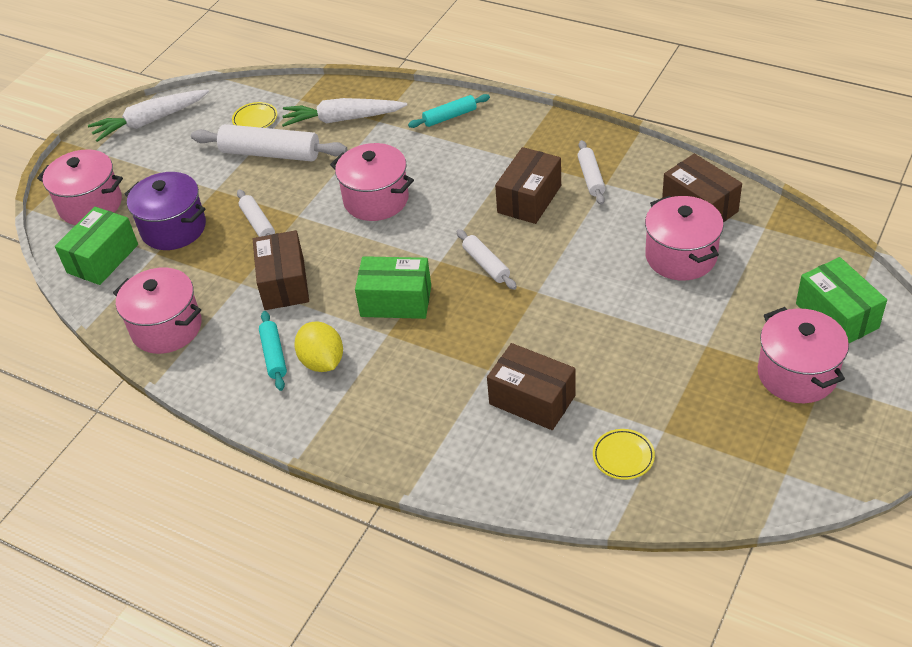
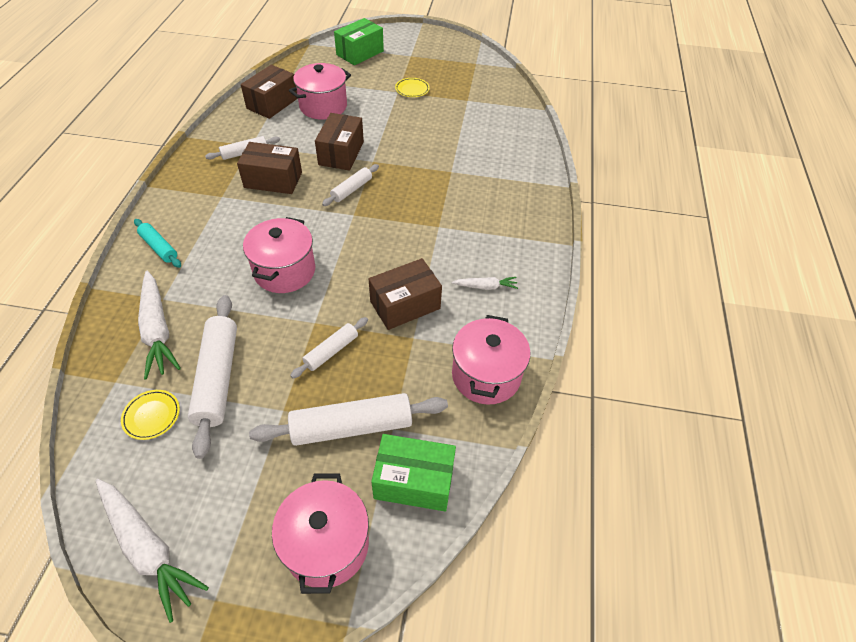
camera: 115 degrees left, 5 degrees up
purple pot [125,172,206,250] -> white rolling pin [249,393,448,446]
turquoise rolling pin [259,311,287,391] -> white carrot [451,277,518,290]
yellow lemon [294,321,343,372] -> none
green box [355,256,431,319] -> none
brown box [487,343,576,430] -> brown box moved to [315,113,364,171]
yellow plate [593,429,655,480] -> yellow plate moved to [395,78,430,97]
pink pot [758,307,849,403] -> none

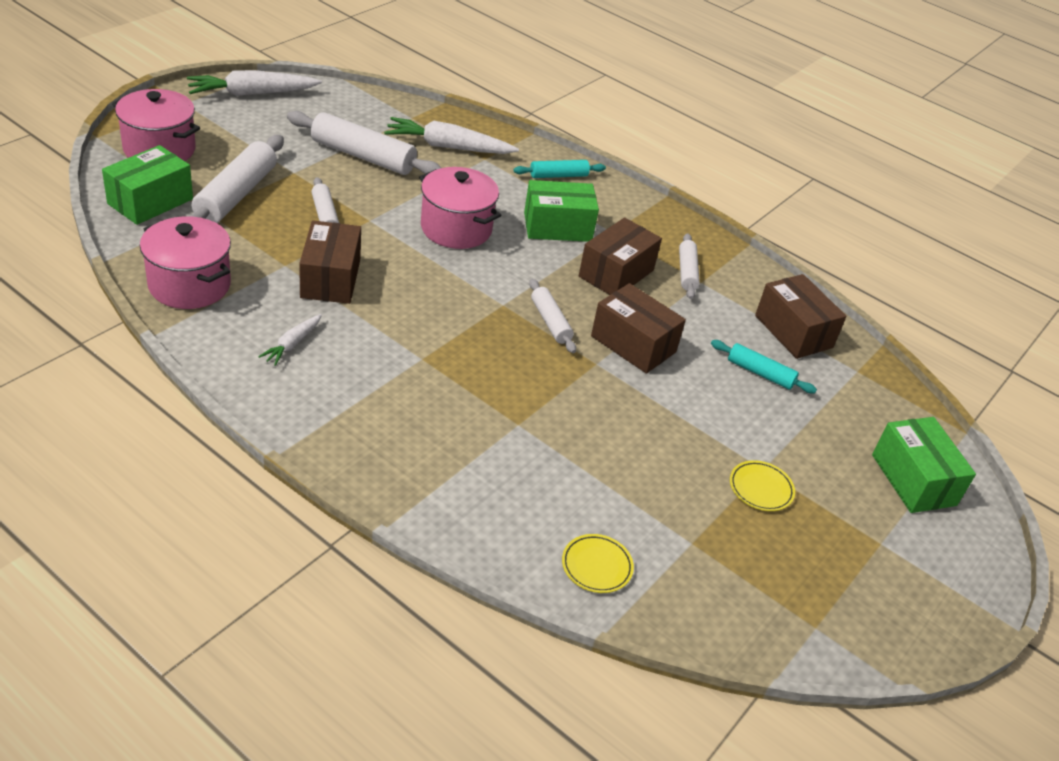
camera: 115 degrees right, 10 degrees down
yellow plate [121,390,180,440] -> yellow plate moved to [562,534,634,593]
pink pot [289,63,351,120] -> turquoise rolling pin [711,340,817,393]
none -> green box [524,180,599,242]

